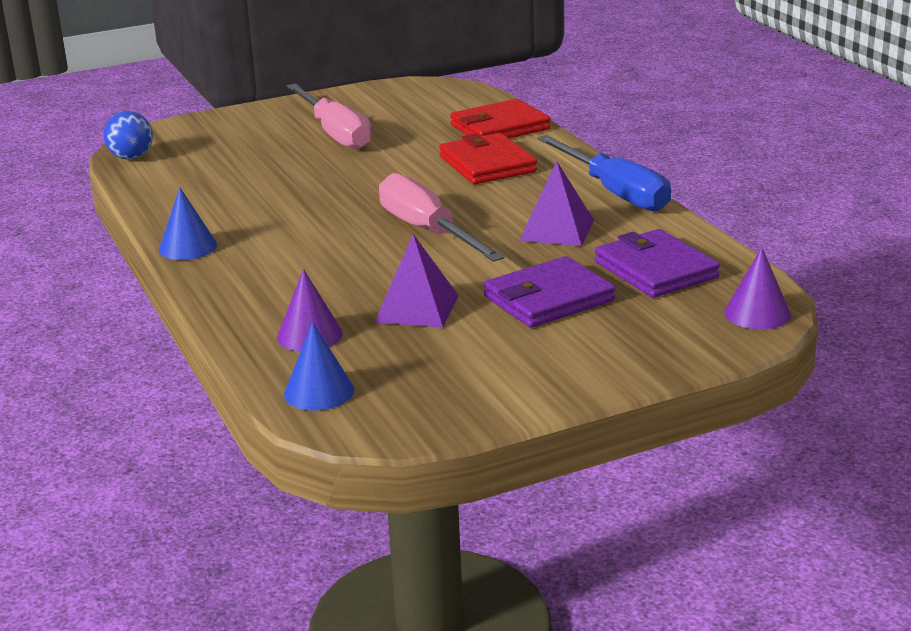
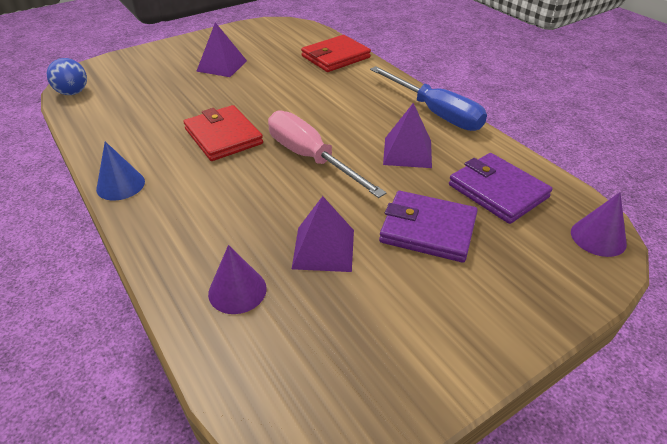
camera: 10 degrees left, 15 degrees up
blue cone [284,322,355,411] -> none
pink screwdriver [286,84,372,150] -> purple pyramid [196,22,247,77]
red wallet [439,133,537,184] -> red wallet moved to [184,105,263,161]
purple wallet [483,256,615,328] -> purple wallet turned 60 degrees clockwise [379,191,478,263]

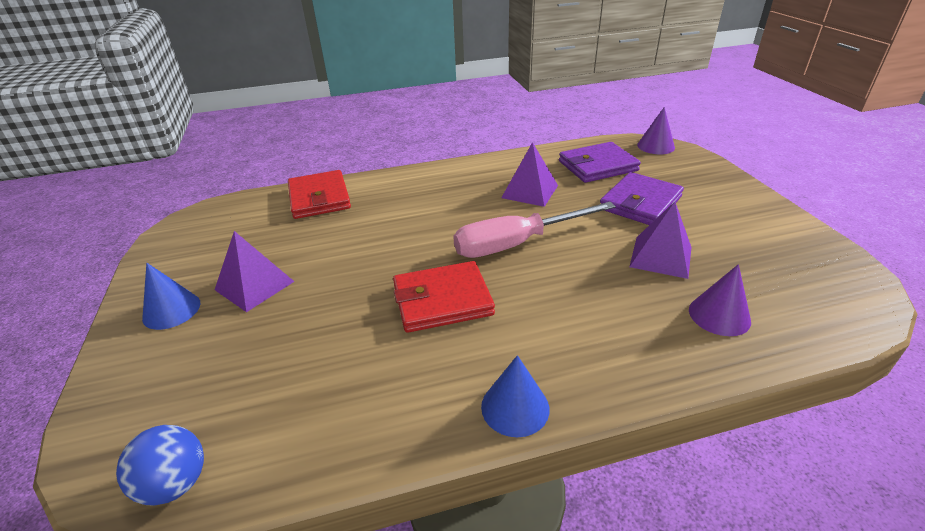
camera: 70 degrees left, 5 degrees down
blue screwdriver [370,66,487,131] -> none
none -> blue cone [142,263,200,330]

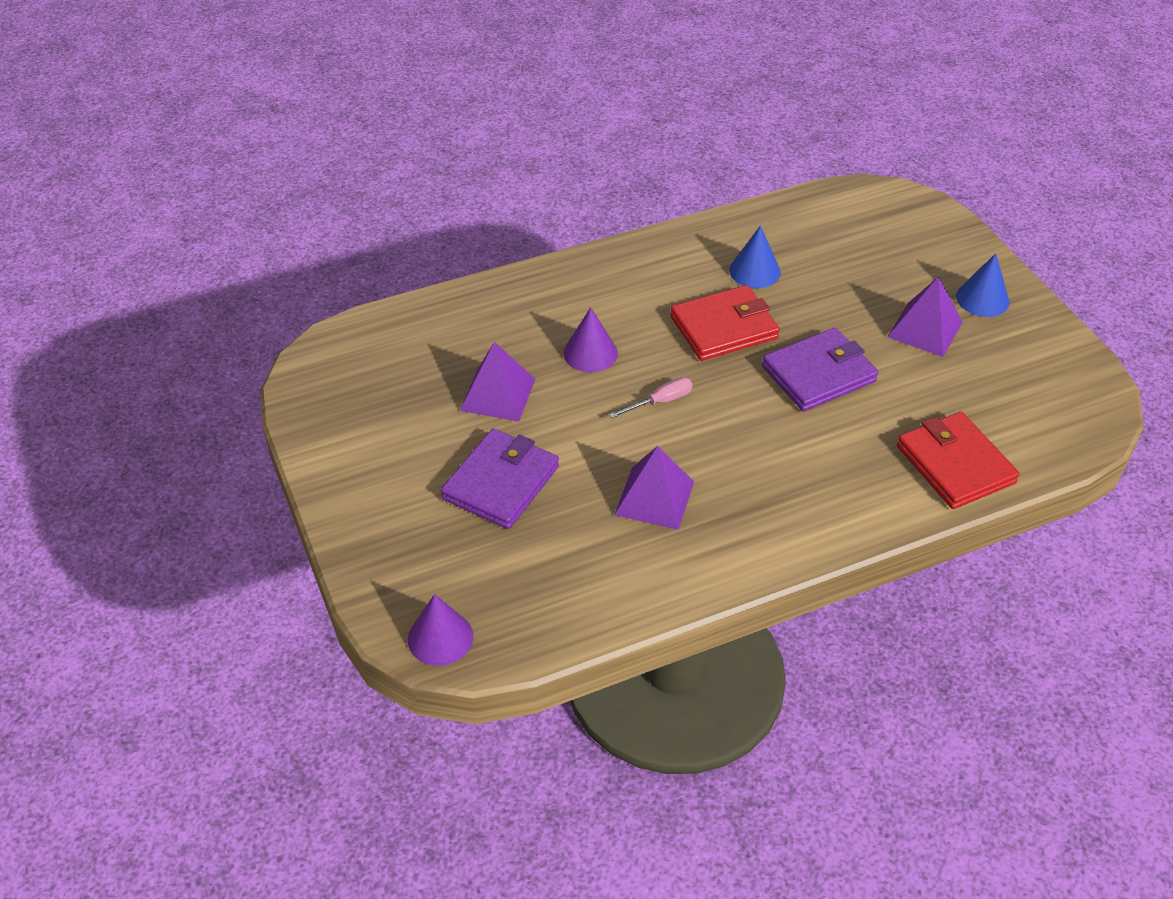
camera: 170 degrees right, 10 degrees up
blue ball [116,425,204,506] -> none
pink screwdriver [453,202,616,258] -> pink screwdriver [609,377,693,418], size x0.45
blue cone [481,355,549,437] -> blue cone moved to [729,226,781,288]
purple wallet [559,142,641,183] -> purple wallet moved to [762,328,878,411]
purple cone [689,264,751,336] -> purple cone moved to [563,307,618,372]

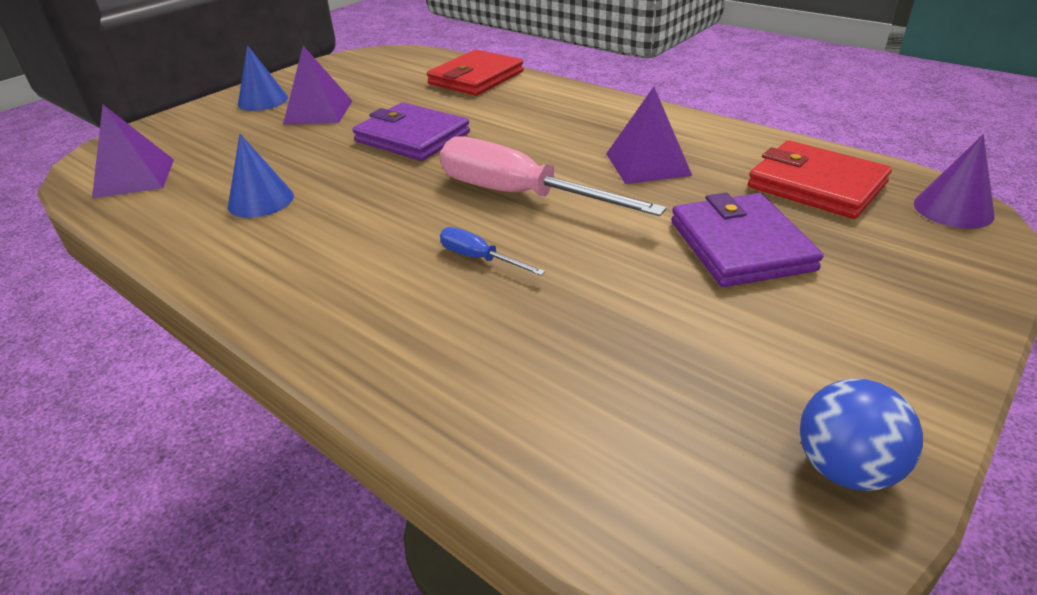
camera: 115 degrees left, 10 degrees down
purple wallet [441,428,559,529] -> purple wallet turned 75 degrees clockwise [671,193,823,287]
purple pyramid [460,342,535,422] -> purple pyramid moved to [92,105,174,198]
purple cone [563,307,618,372] -> blue screwdriver [440,227,545,276]
pink screwdriver [609,377,693,418] -> pink screwdriver [440,137,667,216], size x2.23
red wallet [670,285,780,361] -> red wallet moved to [748,140,892,219]
none -> blue ball [800,379,923,491]

